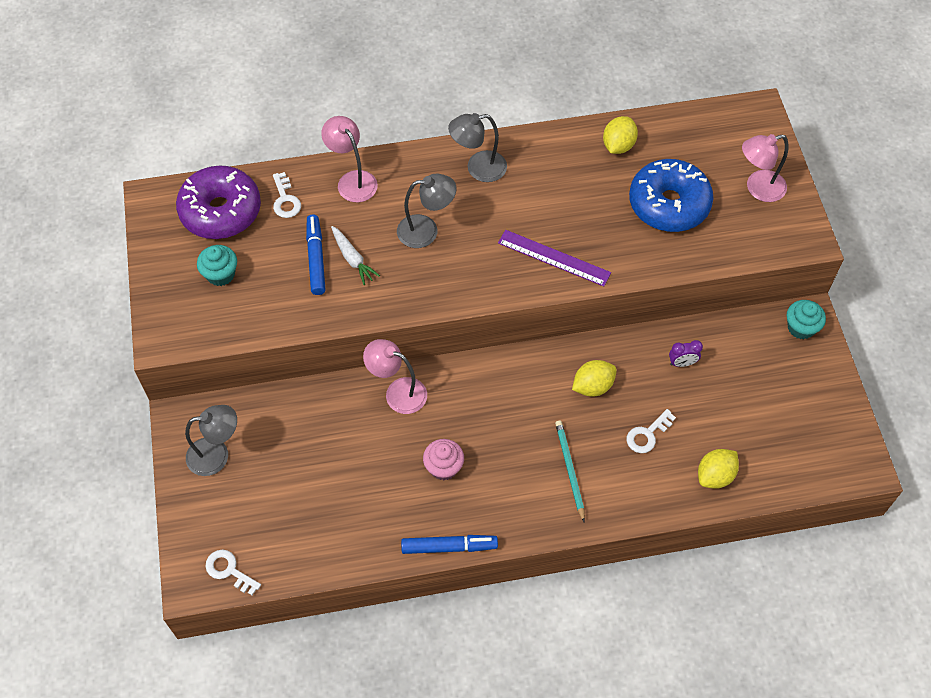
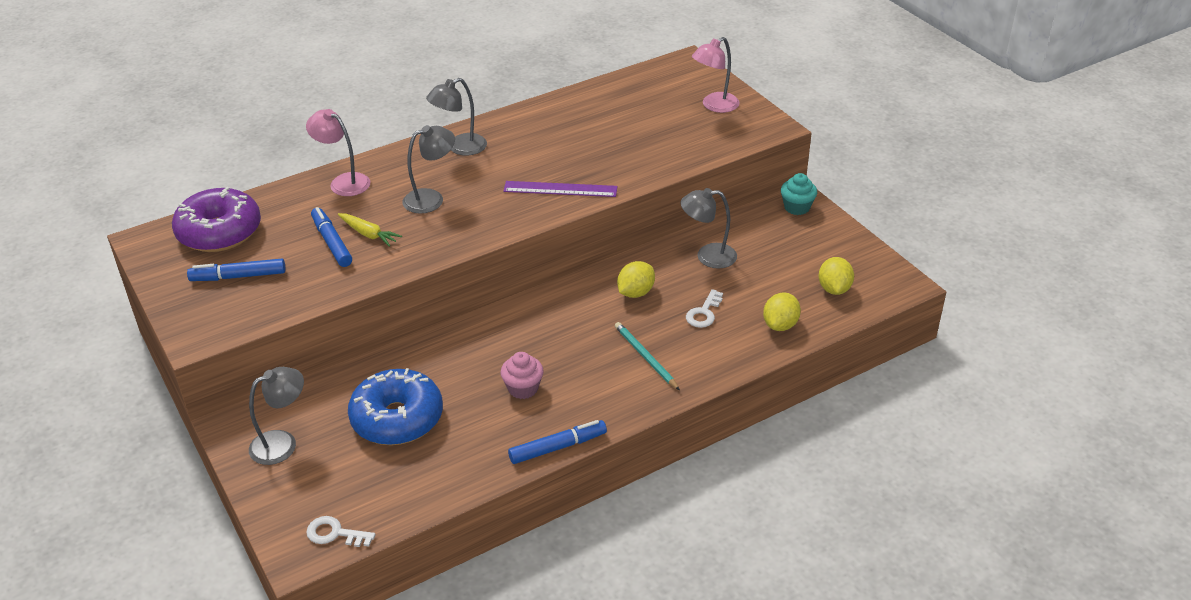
camera: 20 degrees left, 20 degrees down
turquoise cupcake [197,245,237,286] -> blue marker [187,259,285,281]
white key [273,172,301,218] -> none
white carrot [331,226,380,285] -> yellow carrot [338,213,402,247]
pink lamp [363,339,427,414] -> none
yellow lemon [603,116,638,154] -> yellow lemon moved to [818,257,854,295]
blue donut [629,159,713,232] -> blue donut moved to [348,368,443,445]
purple clock [669,340,703,367] -> grey lamp [680,188,737,269]

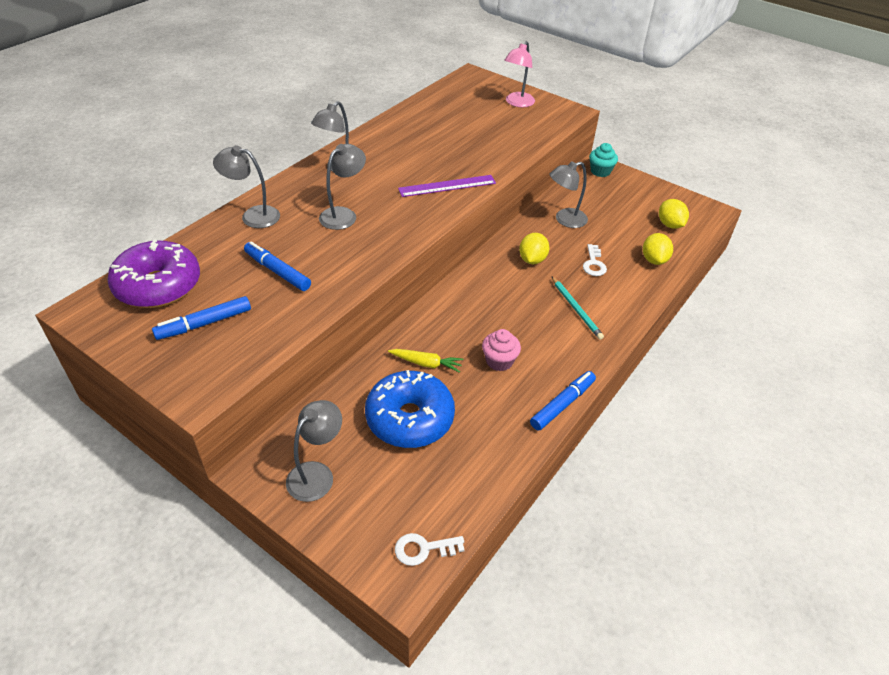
camera: 25 degrees left, 5 degrees up
pink lamp [306,109,371,196] -> grey lamp [213,145,280,228]
yellow carrot [338,213,402,247] -> yellow carrot moved to [388,349,464,373]
turquoise pencil [615,322,680,390] -> turquoise pencil turned 150 degrees counterclockwise [551,276,604,340]

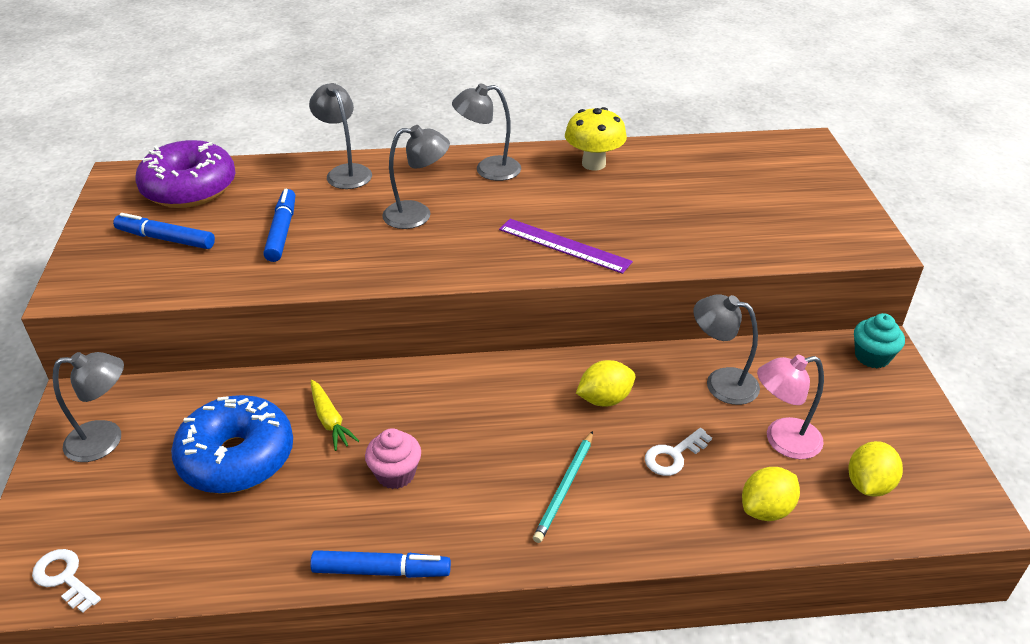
camera: 50 degrees right, 5 degrees down
pink lamp [504,41,535,107] -> pink lamp moved to [757,355,824,459]
none -> yellow mushroom [565,107,627,171]

